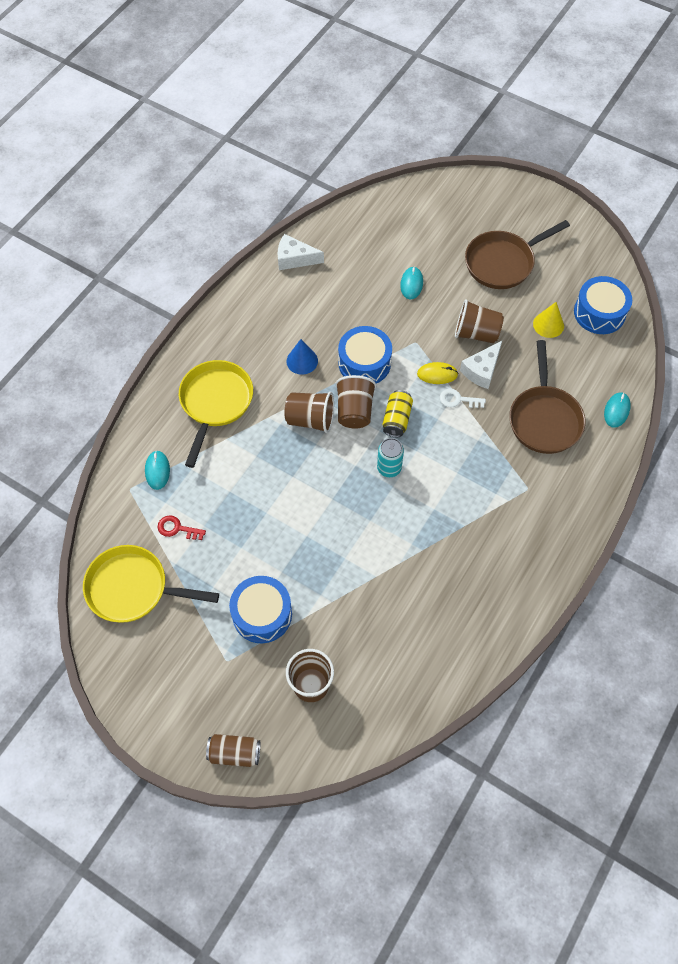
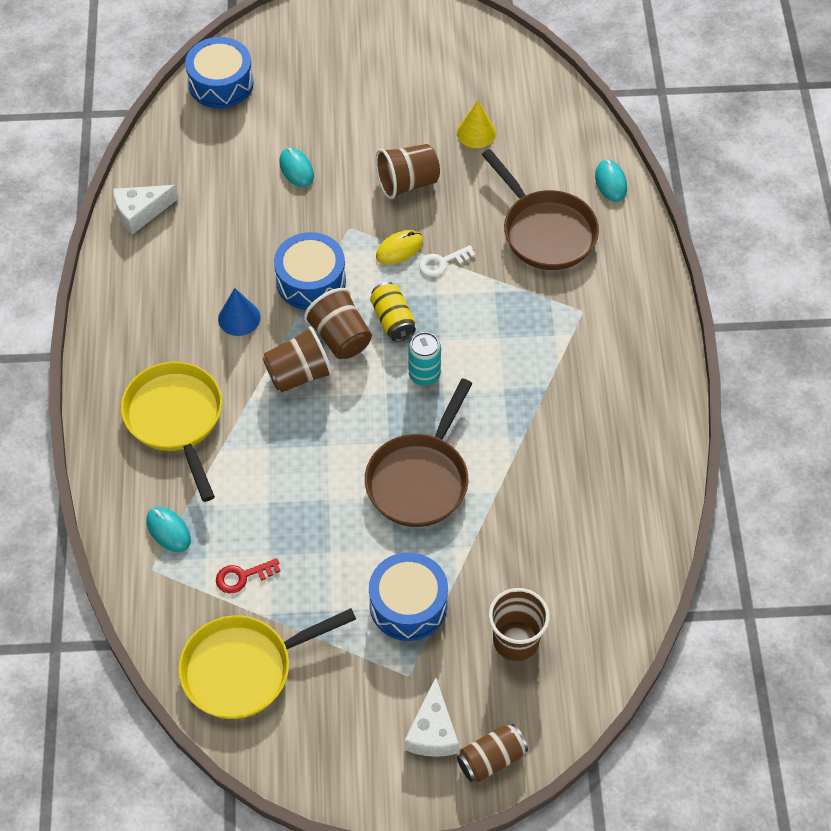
camera: 35 degrees left, 5 degrees down
white cheese [460,341,502,389] -> white cheese moved to [404,677,459,757]
brown pan [465,220,570,289] -> brown pan moved to [365,378,473,527]
blue drum [574,276,632,334] -> blue drum moved to [185,37,254,108]

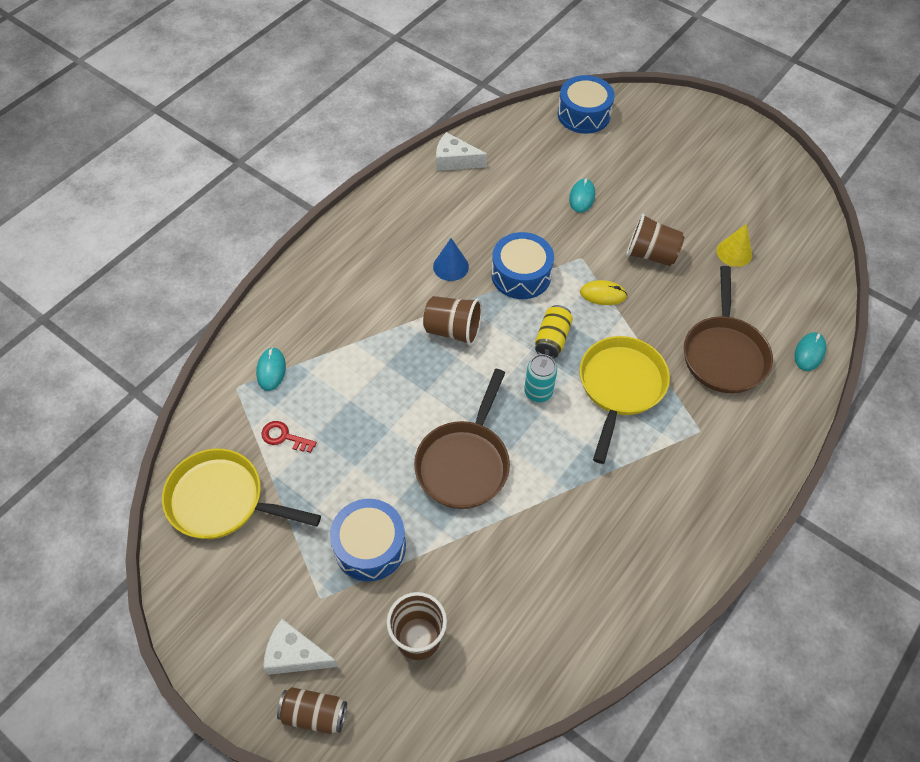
camera: 40 degrees right, 0 degrees up
yellow pan [121,362,222,502] -> yellow pan moved to [580,336,670,464]
brown cup [304,288,372,359] -> none
brown pan [365,378,473,527] -> brown pan turned 45 degrees counterclockwise [414,369,510,509]
white cheese [404,677,459,757] -> white cheese turned 60 degrees clockwise [263,619,339,675]
white key [419,245,475,277] -> none

